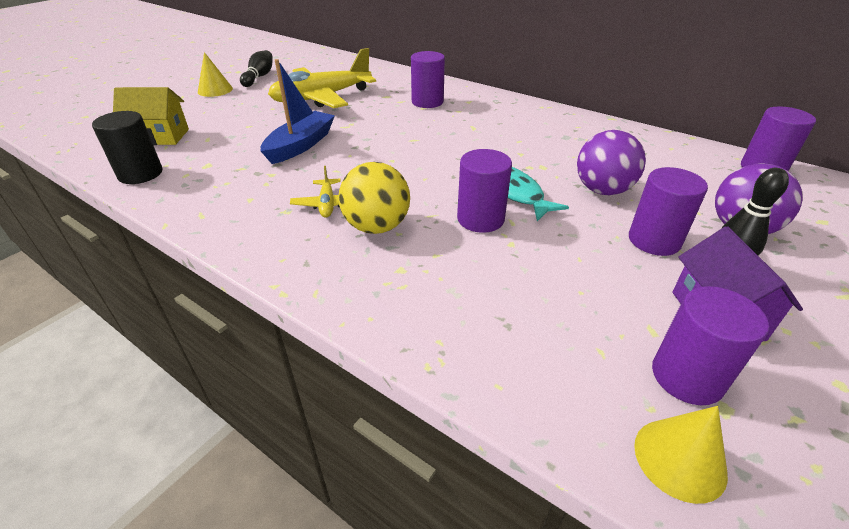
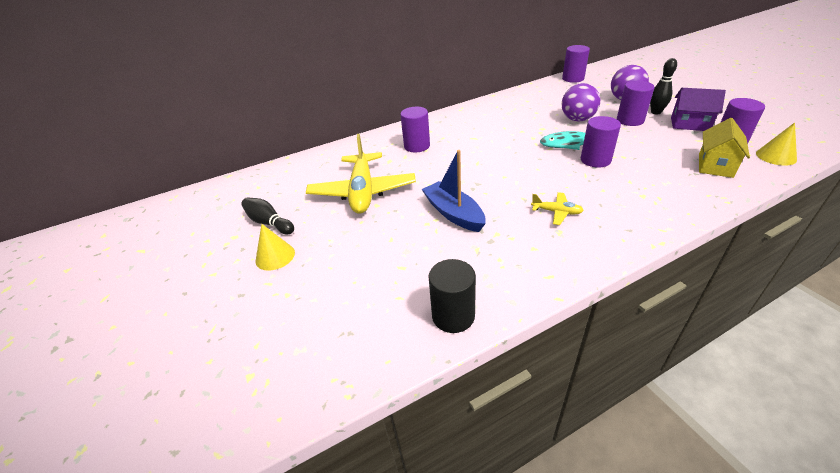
camera: 60 degrees left, 0 degrees up
yellow house [113,87,189,145] -> yellow house moved to [699,118,750,178]
yellow ball [338,162,410,234] -> none

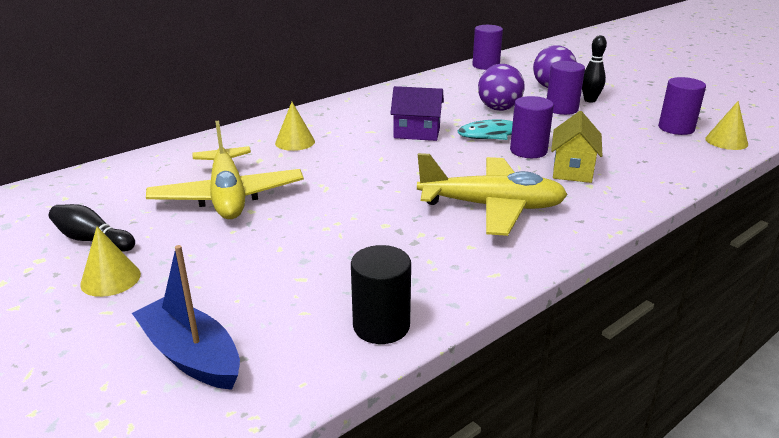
camera: 15 degrees left, 10 degrees down
purple cylinder [400,107,430,152] -> yellow cone [275,102,315,151]
blue boat [422,150,486,232] -> blue boat moved to [132,245,240,390]
yellow plane [531,192,584,225] -> yellow plane [417,153,568,236], size x2.29
purple house [671,88,726,131] -> purple house moved to [390,86,444,141]
yellow house [699,118,750,178] -> yellow house moved to [551,111,602,183]

